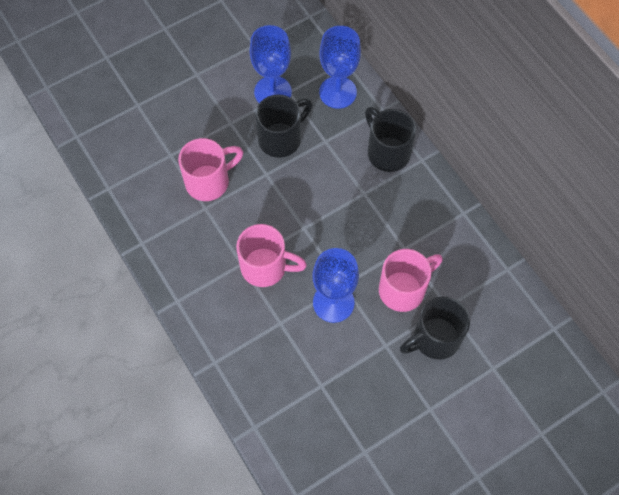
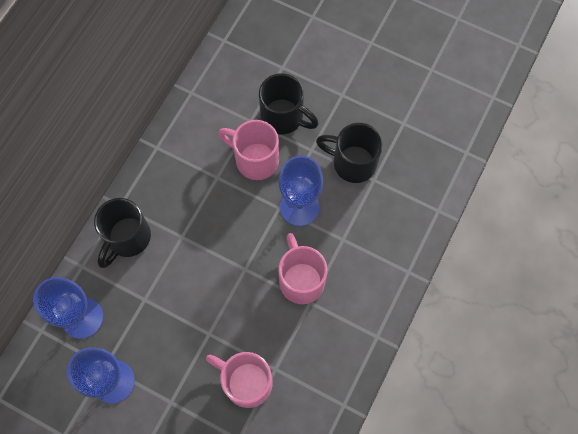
camera: 120 degrees left, 5 degrees up
black mug [255,95,312,158] -> black mug moved to [316,123,383,183]

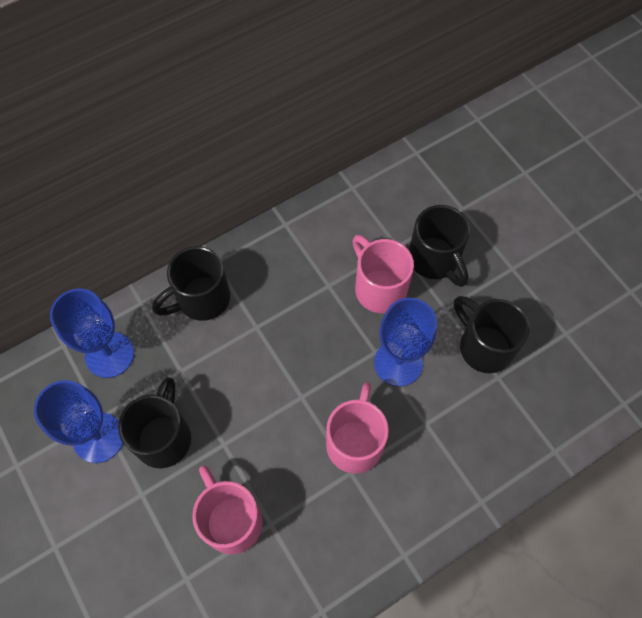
camera: 30 degrees right, 5 degrees down
none -> black mug [118,377,191,469]

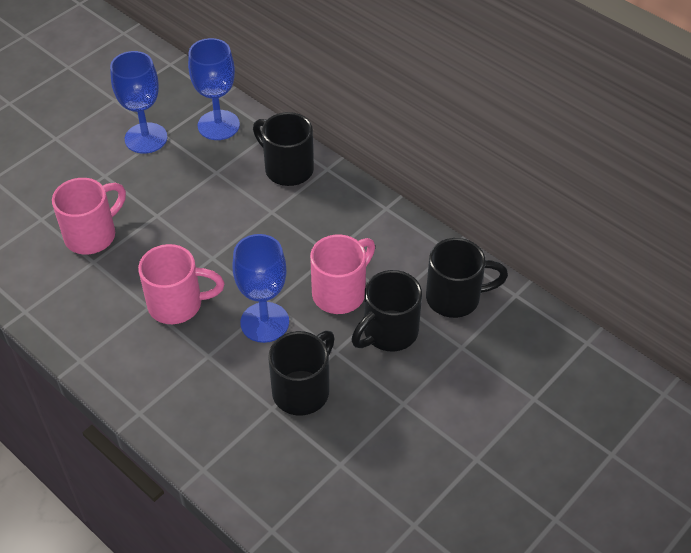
camera: 75 degrees right, 15 degrees down
black mug [118,377,191,469] -> black mug moved to [426,238,508,318]

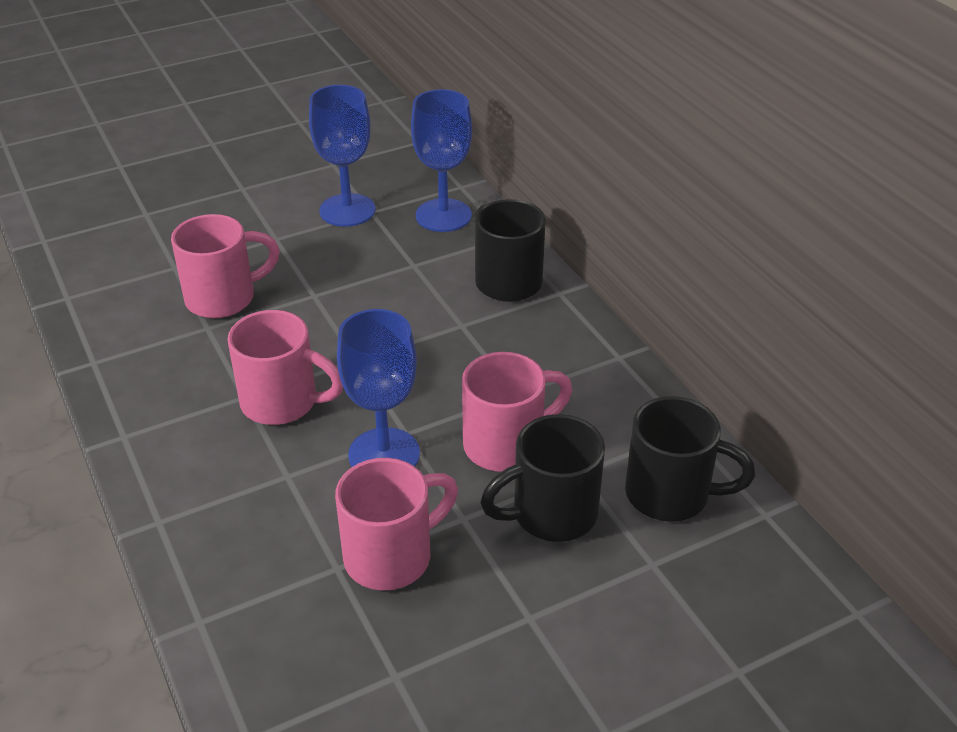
camera: 20 degrees right, 10 degrees down
black mug [268,331,335,416] -> pink mug [335,458,458,591]

